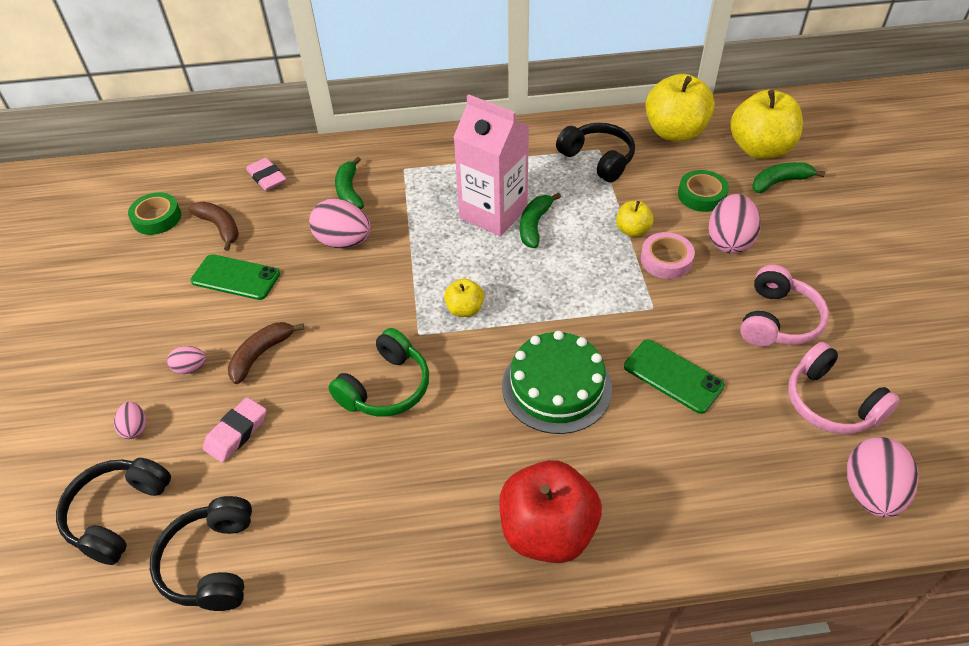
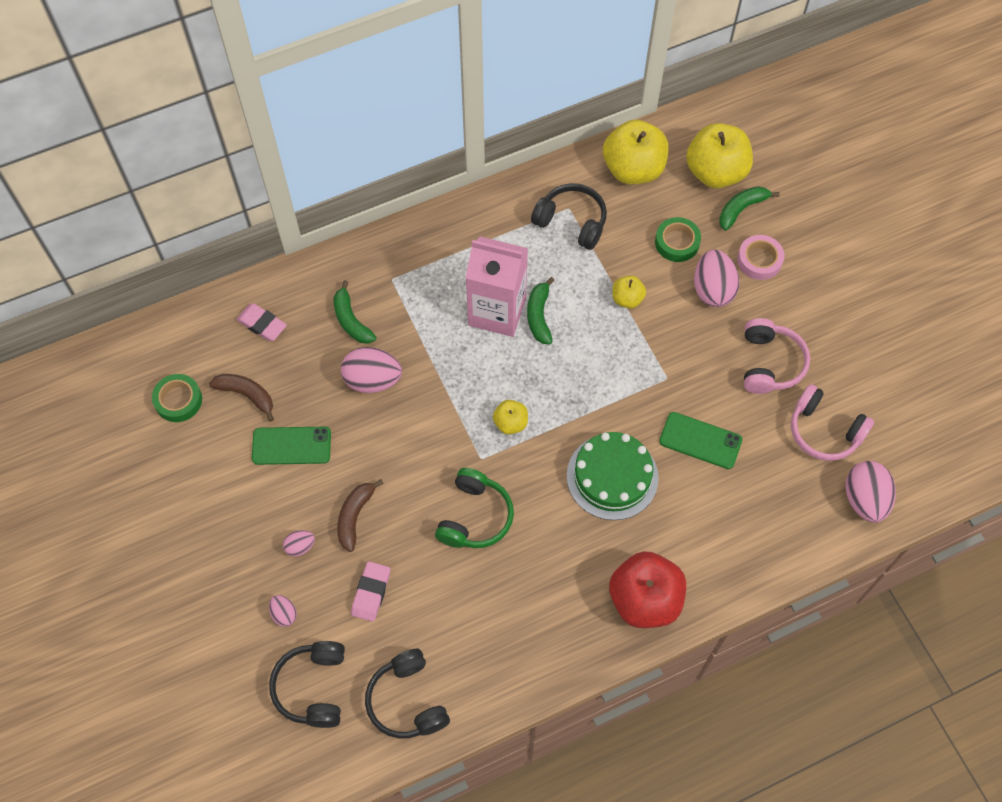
camera: 20 degrees left, 15 degrees up
pink tape [641,232,695,279] -> pink tape moved to [737,235,785,280]

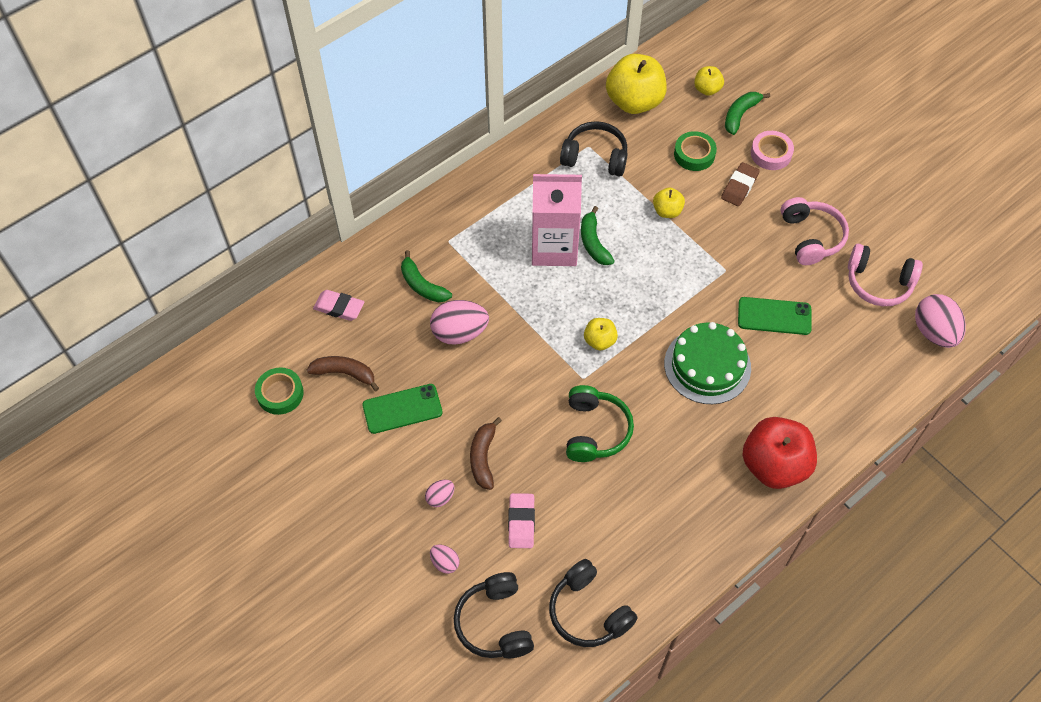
camera: 15 degrees left, 5 degrees down
yellow apple [686,123,753,188] -> yellow apple [694,66,724,96], size x0.50
pink egg [694,249,740,307] -> brown eraser [721,162,760,206]

